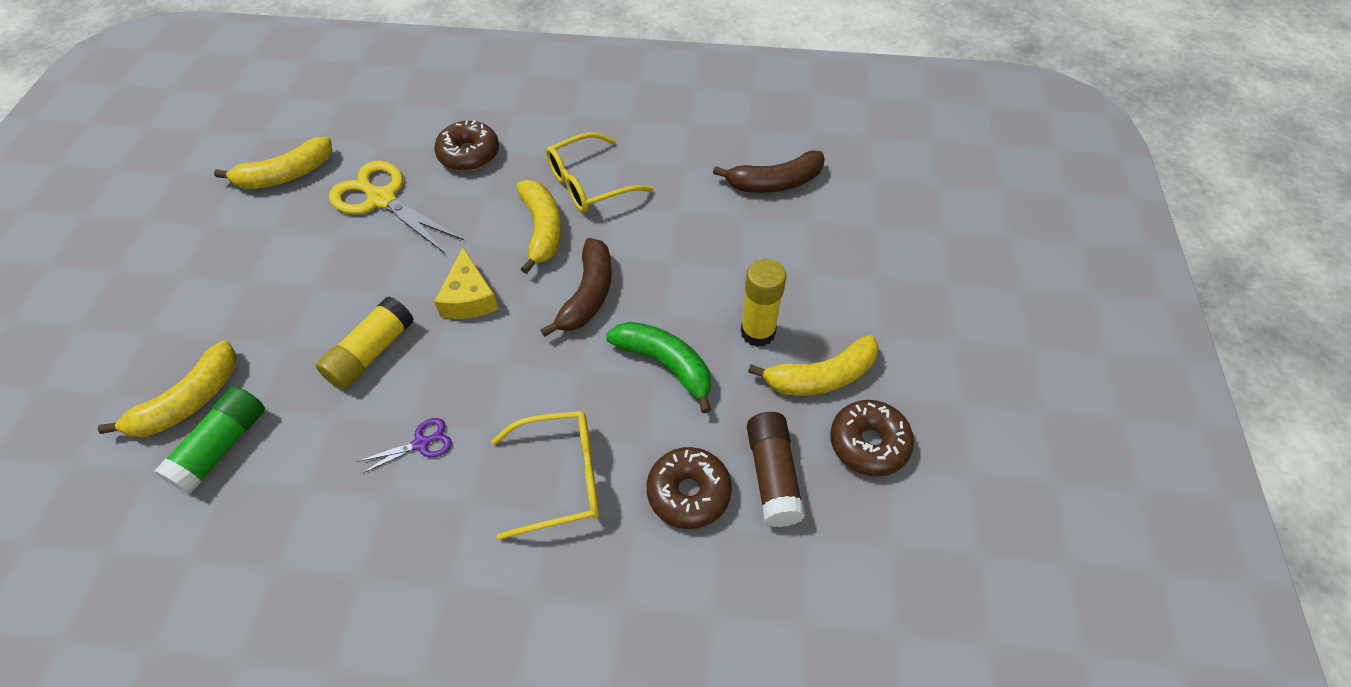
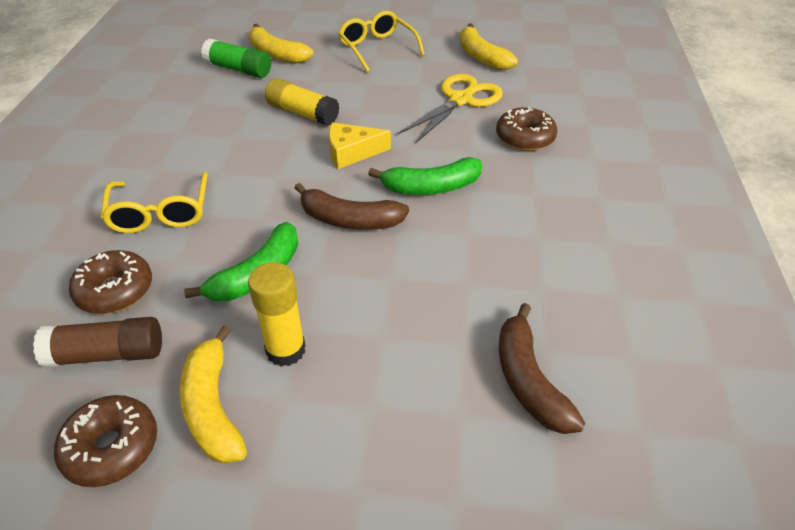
camera: 90 degrees right, 10 degrees down
purple scissors [357,418,452,474] -> none
yellow banana [517,180,561,274] -> green banana [368,157,482,195]
yellow glasses [546,132,654,212] -> yellow glasses moved to [338,11,425,72]

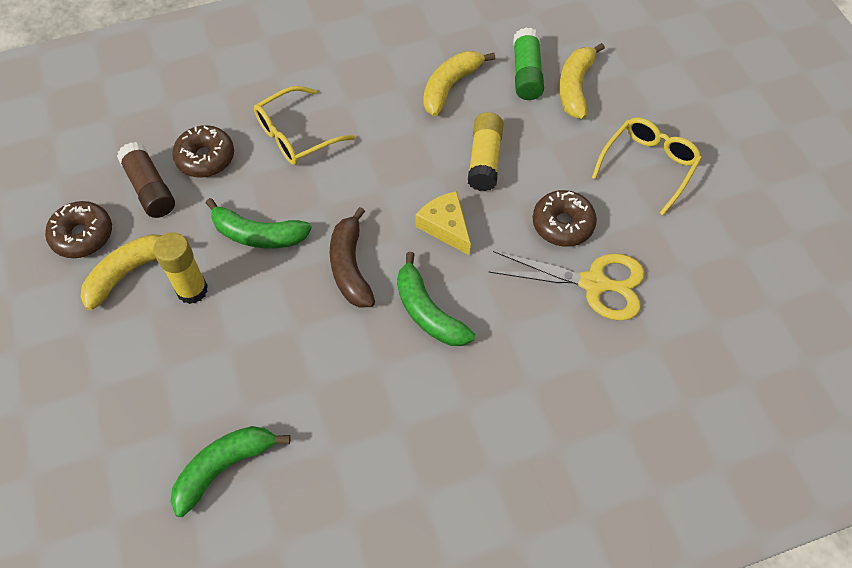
camera: 65 degrees right, 15 degrees up
yellow banana [460,23,518,70] -> yellow banana moved to [423,51,495,116]
brown donut [496,107,557,151] -> brown donut moved to [533,190,597,247]
brown banana [499,303,585,434] -> green banana [171,426,291,517]

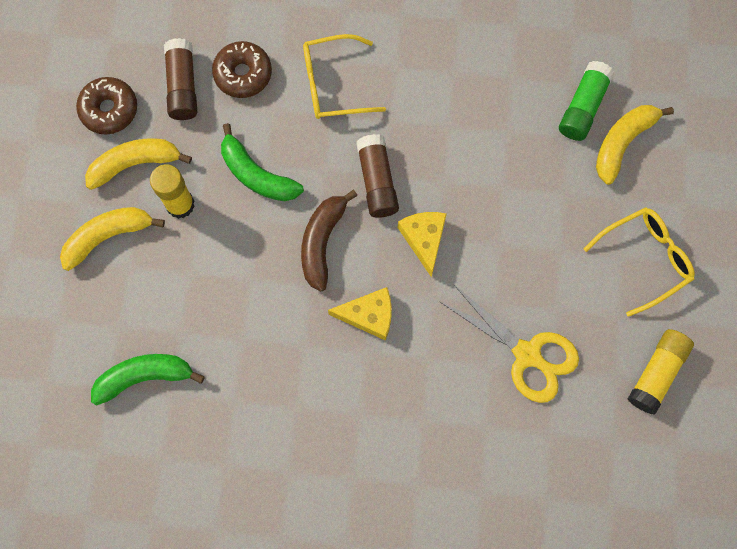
camera: 25 degrees right, 15 degrees up
green banana [397,252,475,346] -> yellow cheese [328,287,392,341]
yellow banana [423,51,495,116] -> yellow banana moved to [60,207,165,271]
yellow glue stick [468,112,504,191] -> yellow glue stick moved to [628,329,694,415]
brown donut [533,190,597,247] -> none
none -> brown glue stick [356,134,399,218]

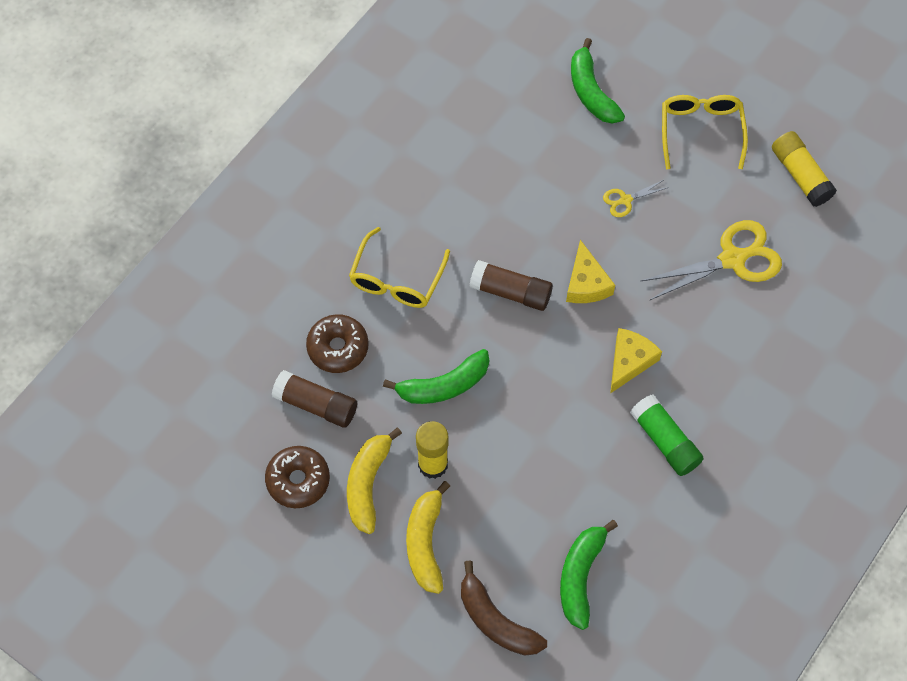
camera: 60 degrees left, 10 degrees down
brown banana [301,190,358,292] -> brown banana moved to [461,560,547,656]
yellow cheese [397,212,447,277] -> yellow cheese turned 120 degrees counterclockwise [566,240,615,303]
green glue stick [559,61,614,141] -> green glue stick moved to [630,394,704,476]
yellow banana [596,105,674,185] -> green banana [571,38,625,124]
none -> yellow scissors [603,180,669,217]

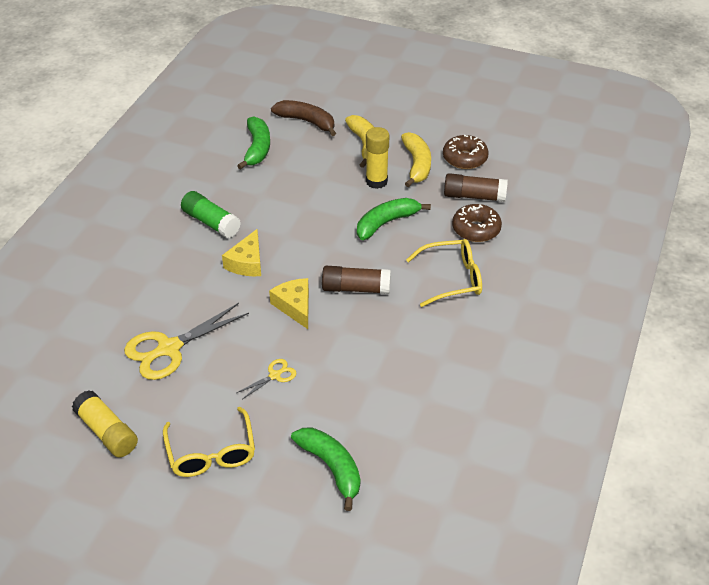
camera: 165 degrees right, 20 degrees down
yellow glasses [349,227,450,308] -> yellow glasses turned 75 degrees clockwise [406,239,482,307]

